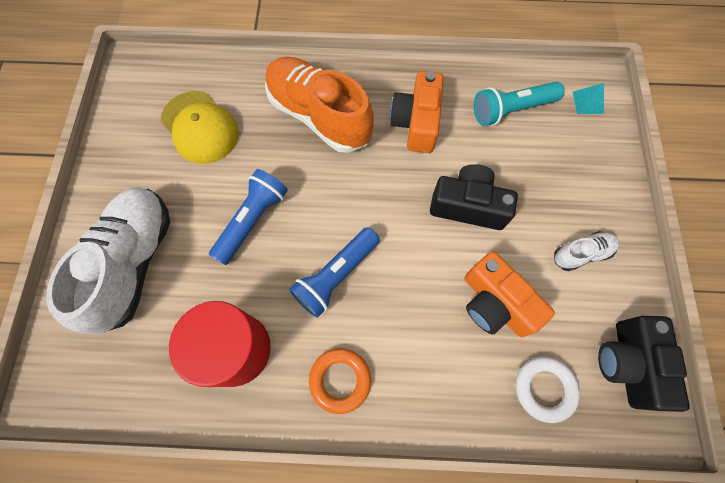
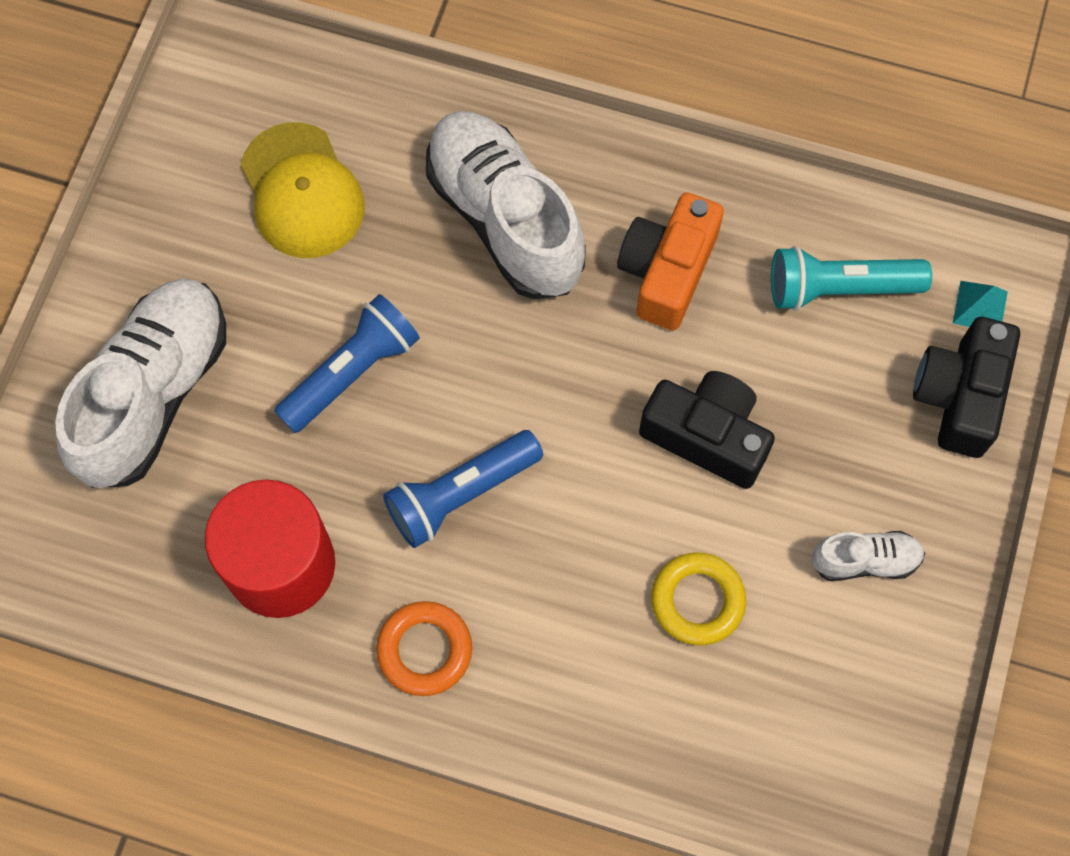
camera: 15 degrees right, 0 degrees up
orange shoe [265,57,374,153] -> white shoe [426,111,586,299]
orange camera [465,252,555,337] -> yellow ring [651,553,746,645]
white ring [515,357,580,423] -> none
black camera [598,316,690,412] -> black camera moved to [913,317,1020,458]

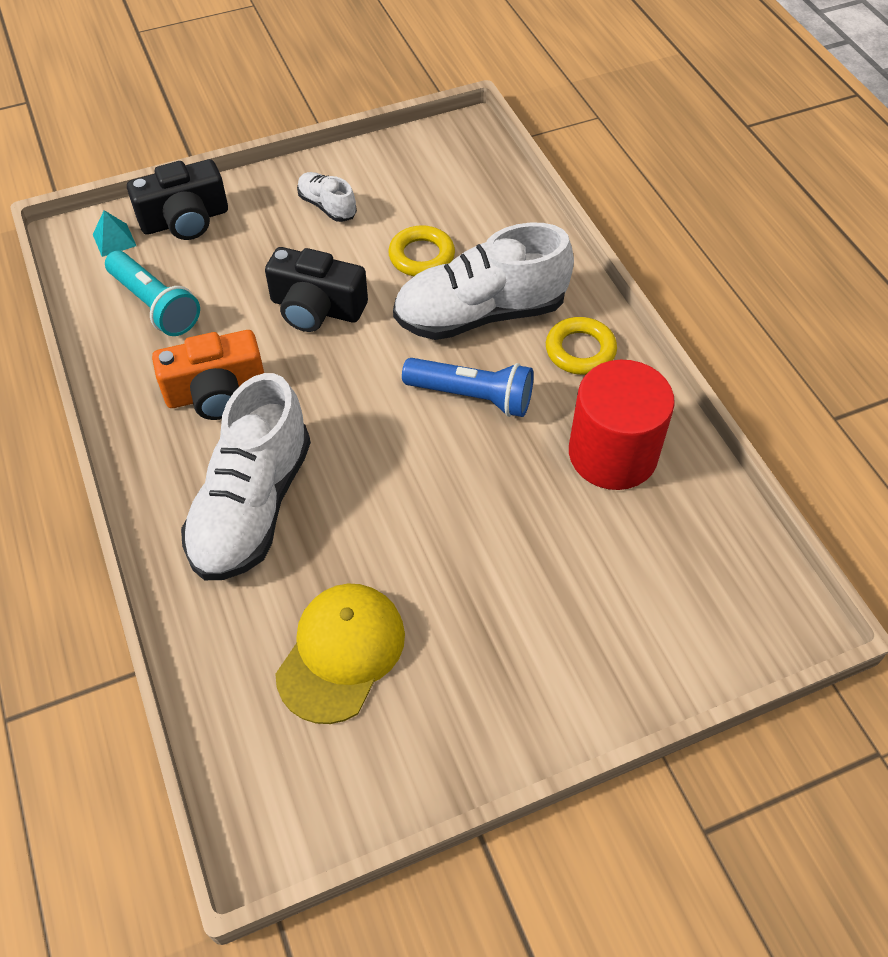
camera: 130 degrees left, 15 degrees down
white shoe [55,278,226,488] -> white shoe moved to [393,222,574,340]
blue flashlight [274,294,420,433] -> none
orange ring [376,601,472,696] -> yellow ring [546,317,617,375]
black camera [639,371,775,489] -> black camera turned 60 degrees counterclockwise [265,247,368,332]

